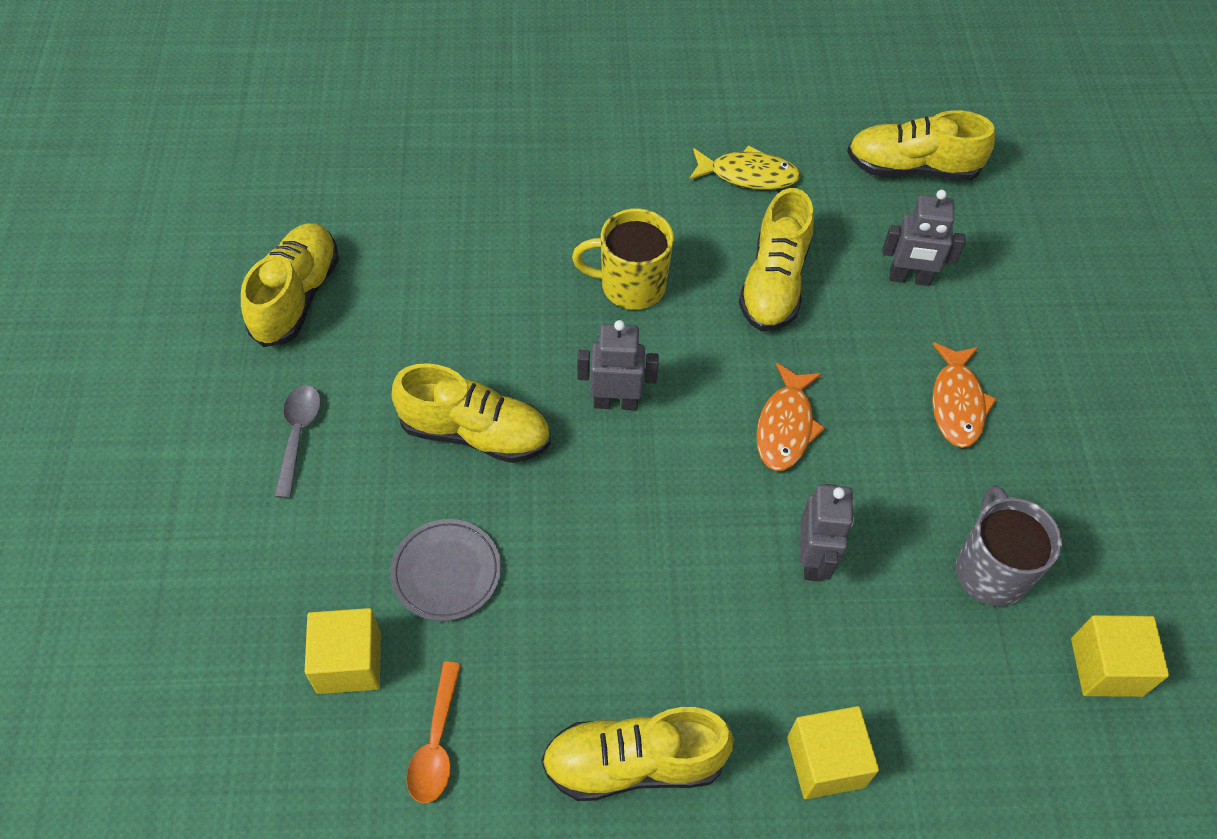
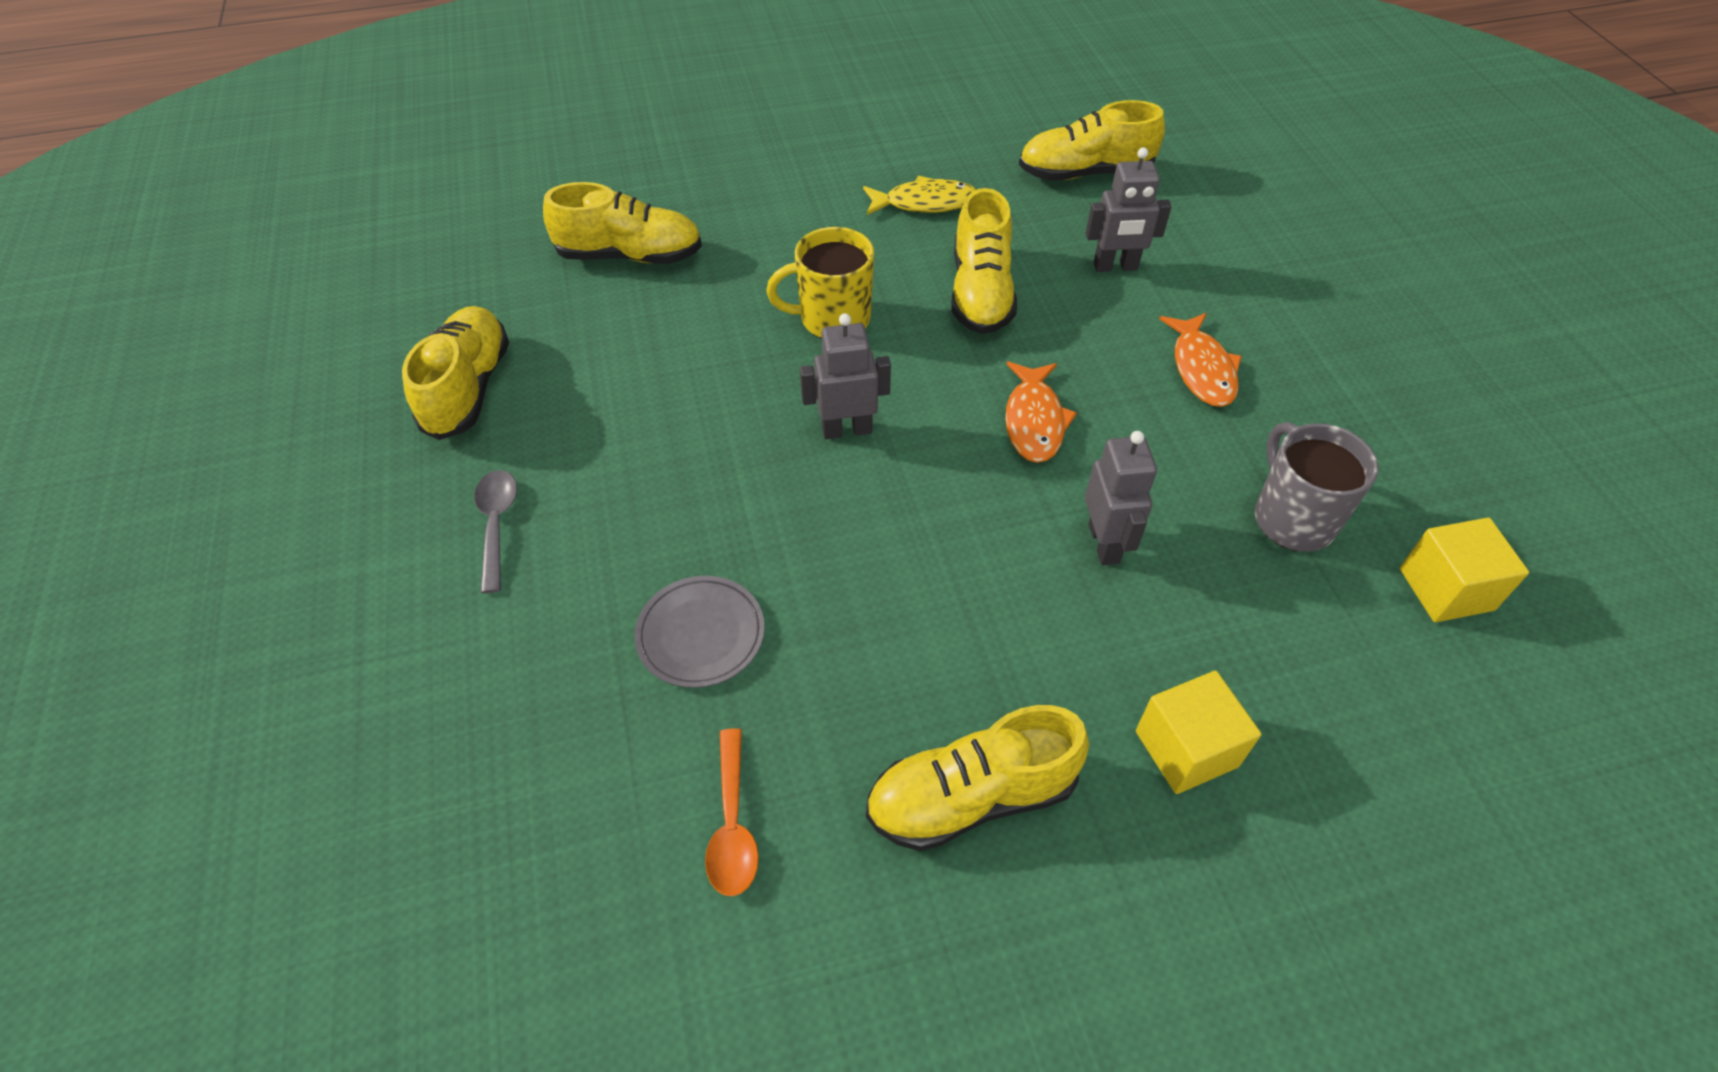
camera: 10 degrees left, 5 degrees down
yellow cube [305,608,381,694] -> none
yellow shoe [391,363,551,463] -> yellow shoe moved to [543,182,702,264]

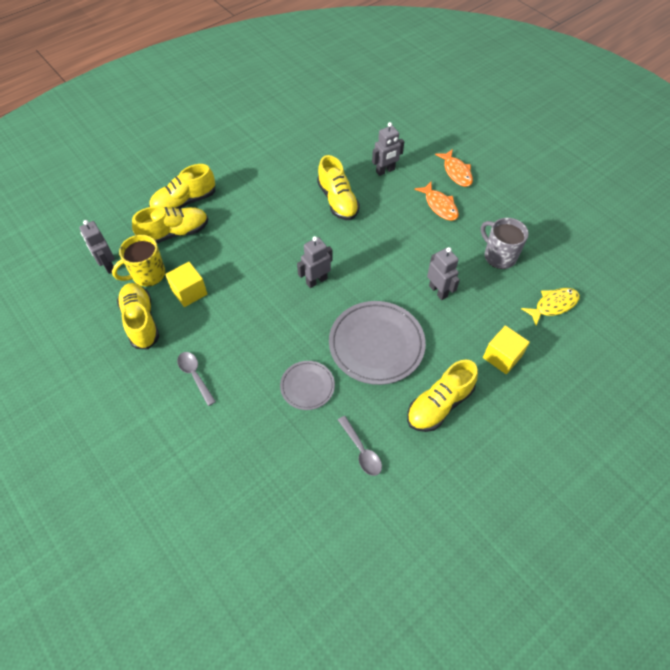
camera: 25 degrees left, 5 degrees up
orange spoon [705,728,759,896] -> grey spoon [338,416,382,476]
yellow mug [766,227,874,338] -> yellow mug moved to [112,235,166,287]
yellow fish [863,176,976,215] -> yellow fish moved to [521,288,580,326]
orange fish [1005,361,1077,463] -> orange fish moved to [435,149,473,187]
yellow shoe [1019,100,1165,181] -> yellow shoe moved to [149,164,215,209]
yellow cube [1400,518,1529,622] -> yellow cube moved to [165,262,207,307]
none -> grey robot [79,220,115,274]
none -> grey plate [329,301,426,385]

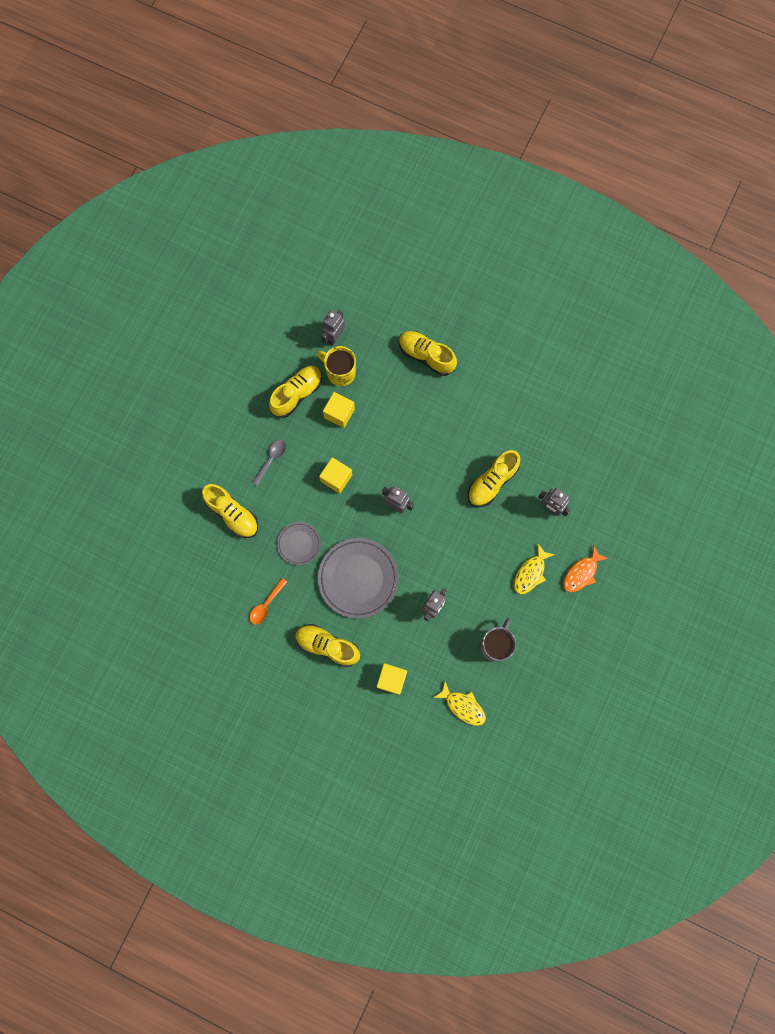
camera: 65 degrees right, 20 degrees up
yellow shoe [132,206,208,243] -> yellow shoe moved to [202,484,258,538]
grey spoon [338,416,382,476] -> orange spoon [250,578,287,625]
orange fish [414,182,459,221] -> yellow fish [514,544,555,594]
none -> yellow cube [319,457,352,494]

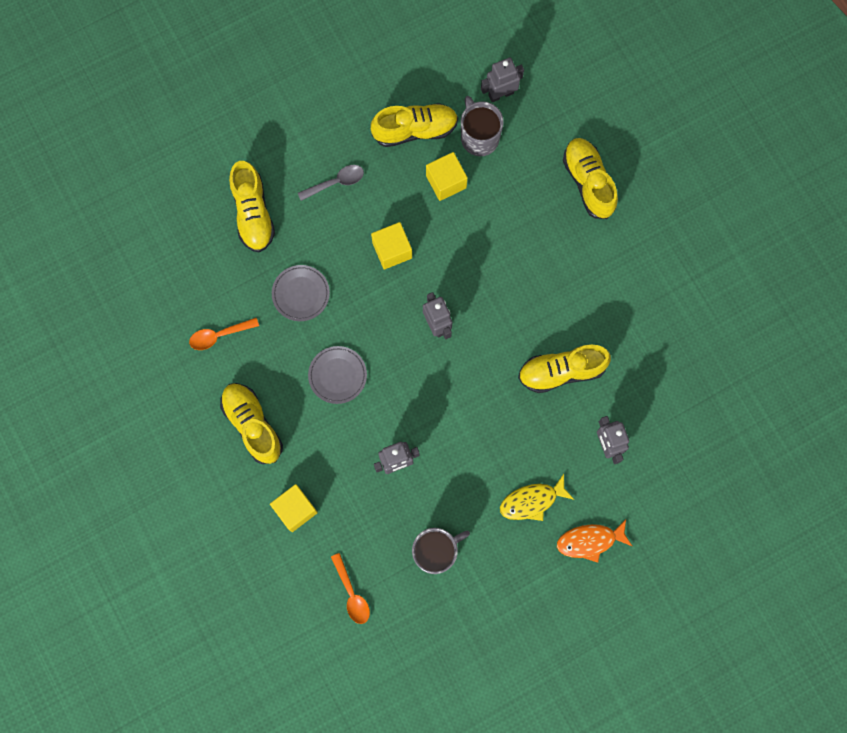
camera: 35 degrees right, 0 degrees up
yellow mug [317,346,356,386] -> grey mug [461,96,504,156]
grey plate [318,538,399,619] -> grey plate [308,346,367,404], size x0.55
yellow fish [433,682,486,726] -> orange spoon [331,553,370,624]

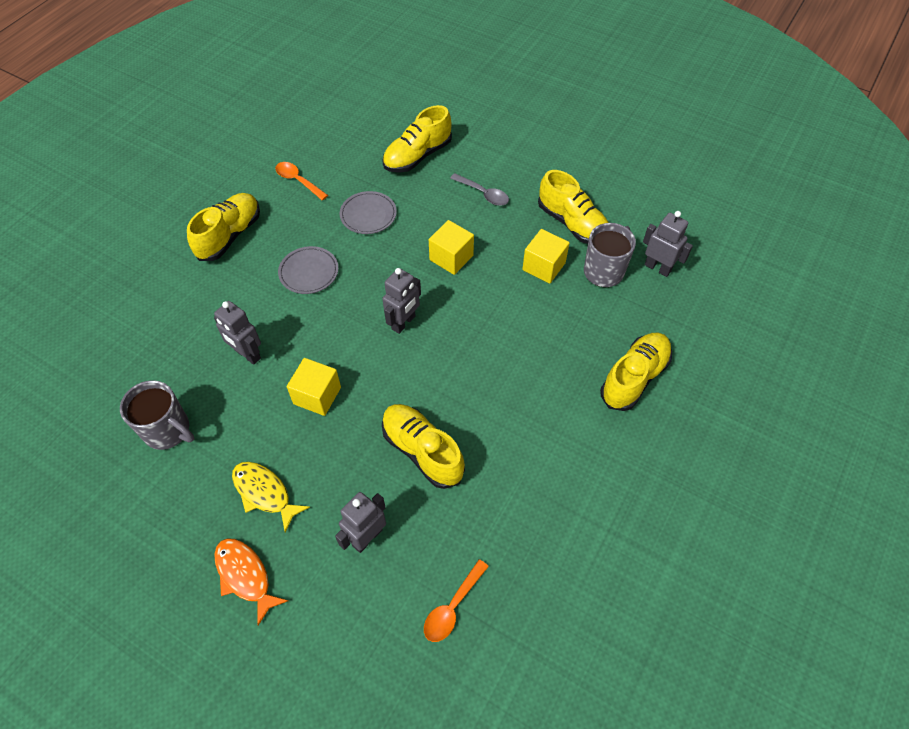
camera: 60 degrees right, 20 degrees down
yellow cube [270,484,318,532] -> yellow cube moved to [287,358,341,416]
orange spoon [331,553,370,624] -> orange spoon moved to [424,559,489,642]

